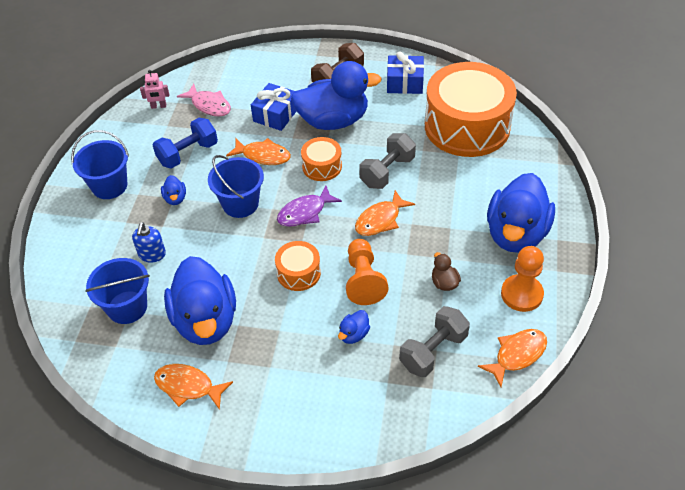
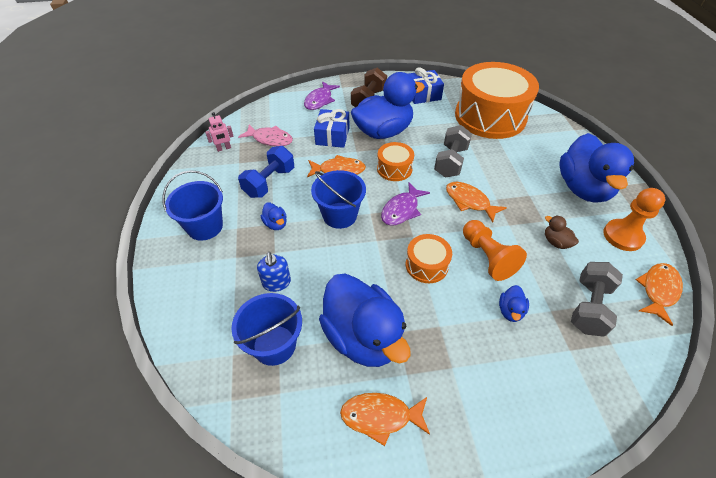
camera: 20 degrees left, 0 degrees up
orange fish [355,190,415,236] -> orange fish turned 105 degrees clockwise [446,182,507,223]
none -> purple fish [304,81,340,110]

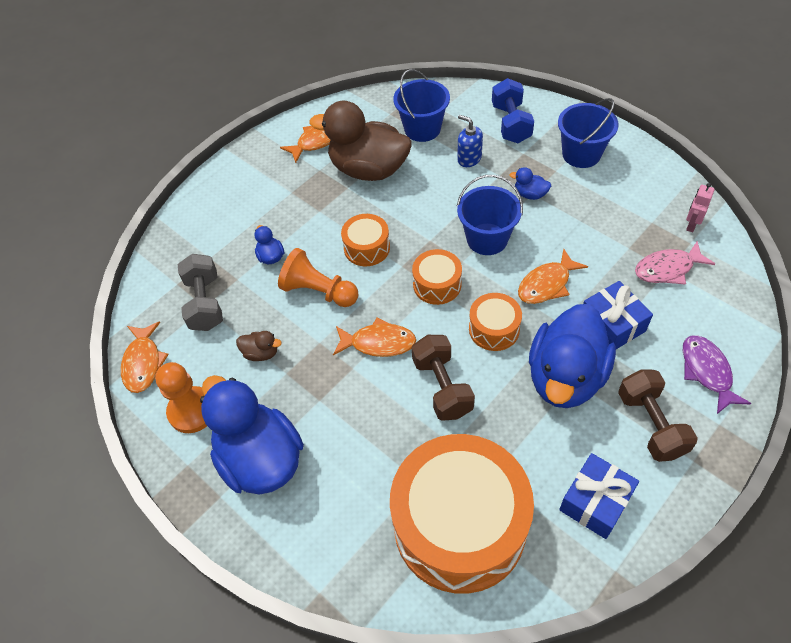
camera: 145 degrees right, 5 degrees up
blue dumbbell [238,146,294,198] -> blue dumbbell moved to [492,78,534,143]
blue duck [319,274,410,367] -> brown duck [310,101,412,181]
purple fish [381,183,430,226] -> orange drum [412,249,462,305]
grey dumbbell [434,125,472,178] -> brown dumbbell [411,335,475,421]

